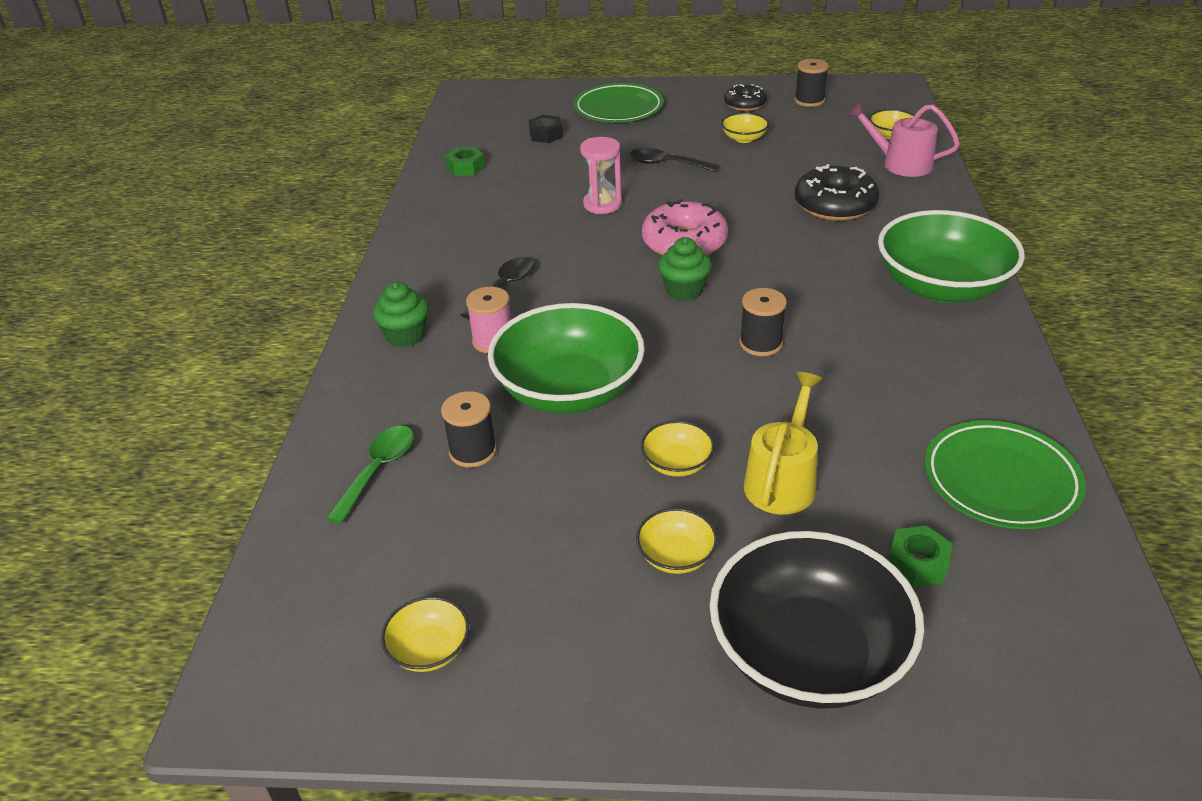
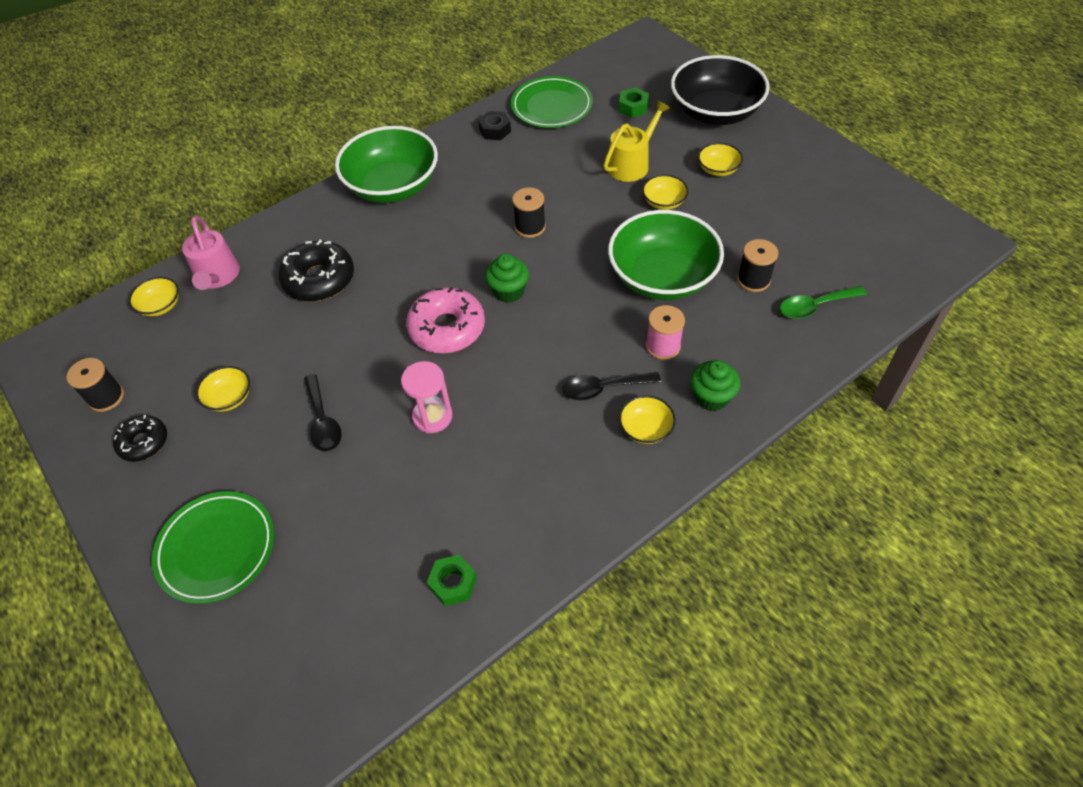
camera: 130 degrees left, 15 degrees up
yellow bowl [381,596,469,672] -> yellow bowl moved to [619,395,676,444]
black nut [529,115,563,143] -> black nut moved to [478,111,511,140]
yellow watering can [744,372,822,515] -> yellow watering can turned 150 degrees clockwise [604,100,670,182]

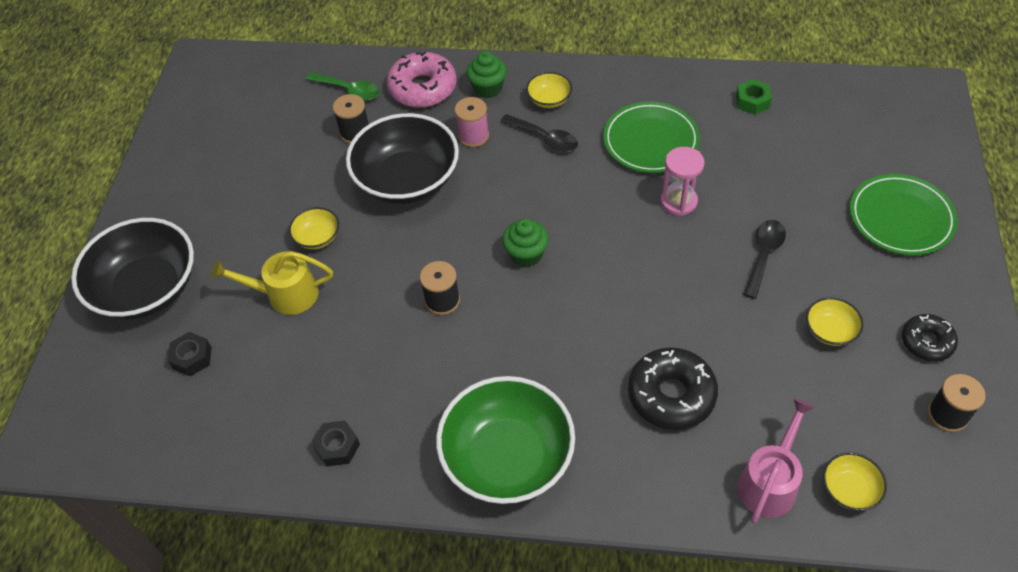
camera: 135 degrees left, 0 degrees up
pink donut [406,287,485,353] -> pink donut moved to [387,51,456,108]
green plate [511,76,593,128] -> green plate moved to [603,101,700,173]
green bowl [608,210,724,300] -> black bowl [346,113,459,204]
green nut [619,88,649,118] -> black nut [168,332,211,376]
yellow bowl [698,143,743,176] -> none

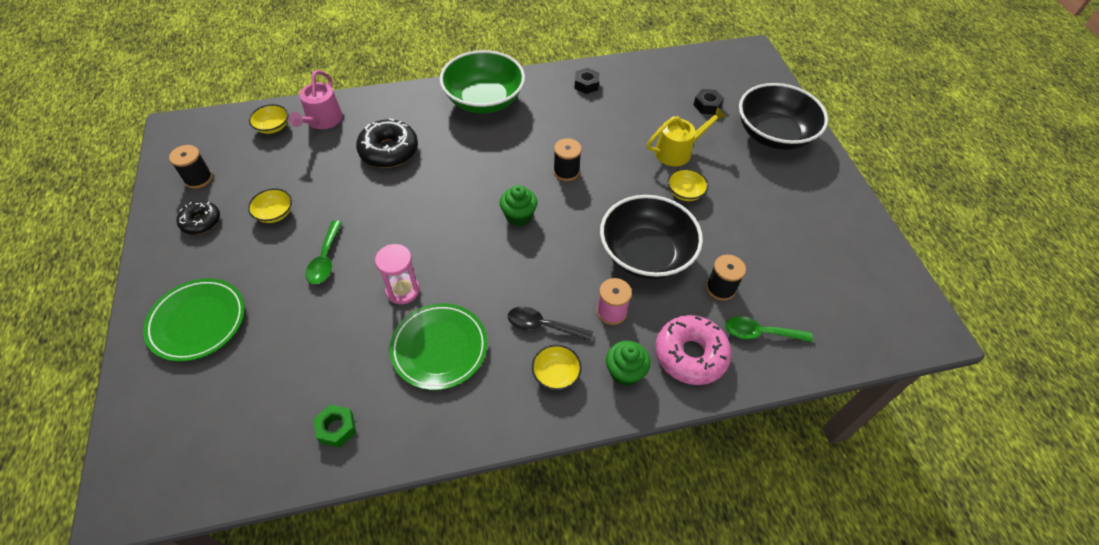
camera: 155 degrees right, 0 degrees up
black spoon [743,220,786,299] -> green spoon [305,220,342,284]

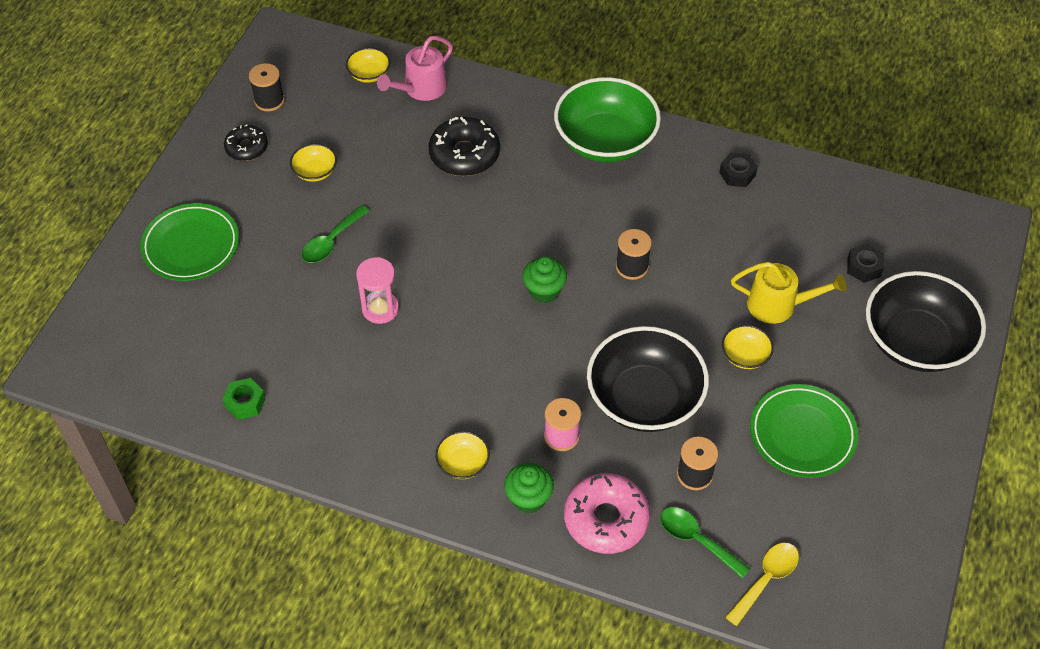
camera: 35 degrees right, 0 degrees up
green plate [389,303,488,390] -> green plate moved to [750,384,858,478]
black spoon [508,306,593,342] -> none
none -> yellow spoon [725,543,799,626]

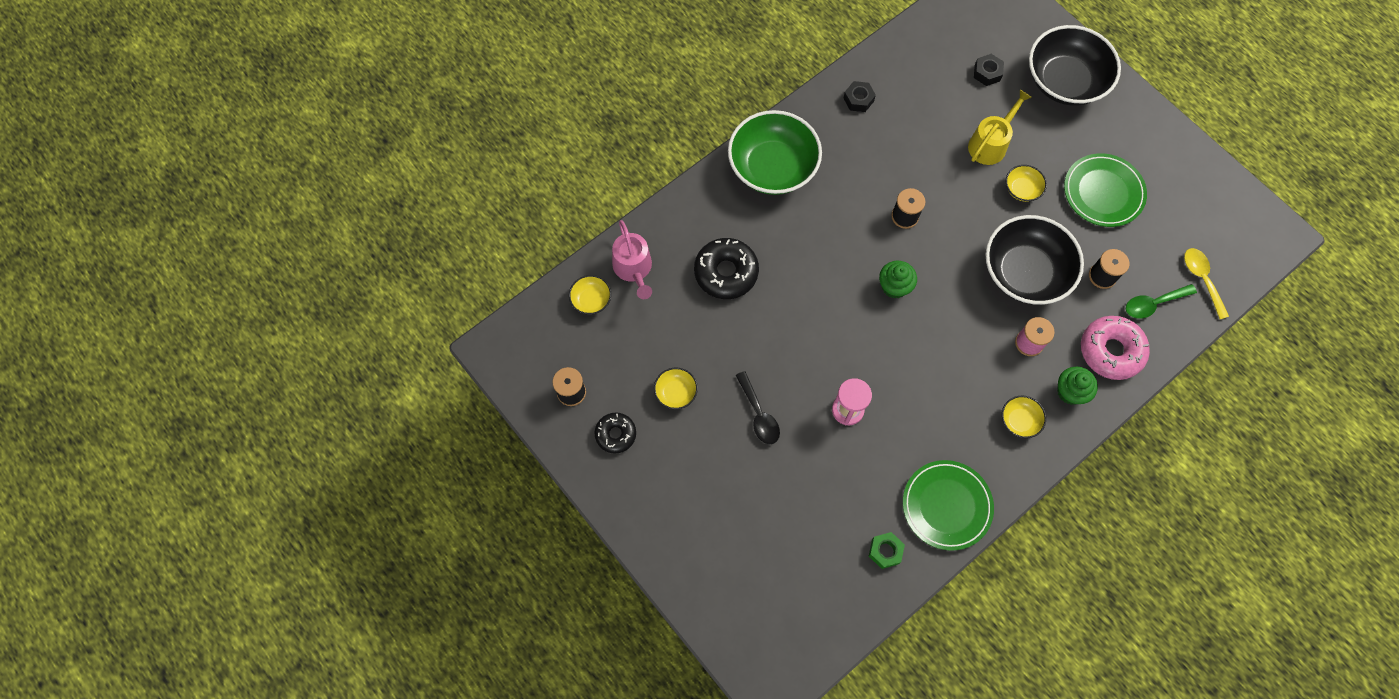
camera: 60 degrees left, 15 degrees up
green plate [140,203,239,281] -> green plate moved to [903,460,994,551]
green spoon [302,205,369,263] -> black spoon [736,371,780,444]

